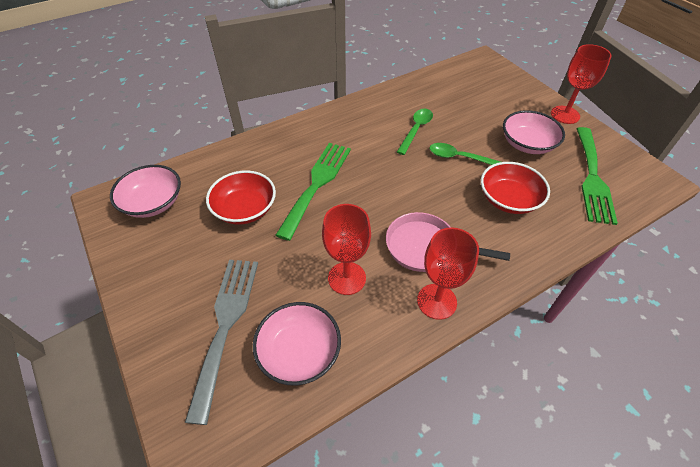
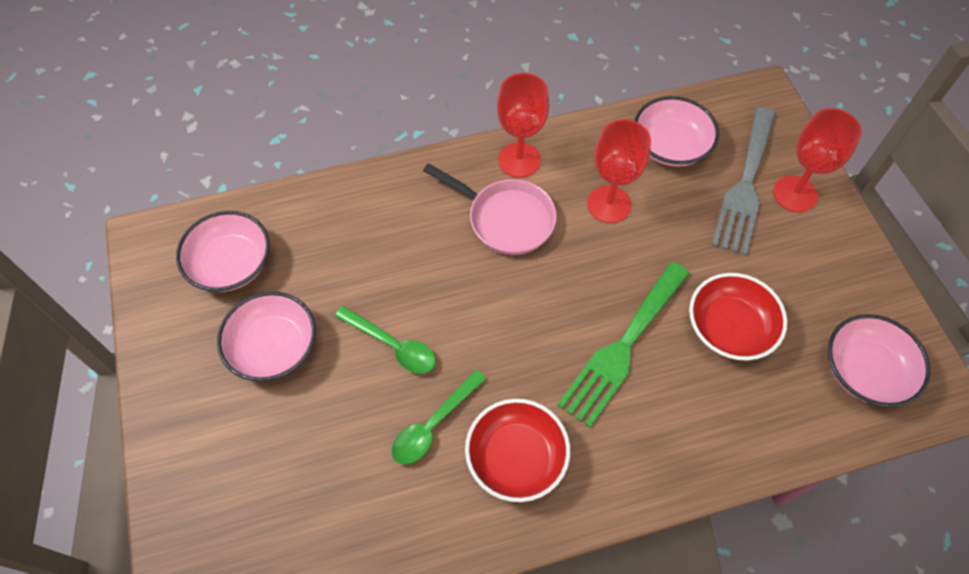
camera: 165 degrees left, 10 degrees up
red bowl [481,162,550,214] -> red bowl moved to [465,399,570,502]
red goblet [551,44,612,124] -> red goblet moved to [773,108,862,212]
green fork [576,127,618,225] -> pink bowl [176,211,270,292]

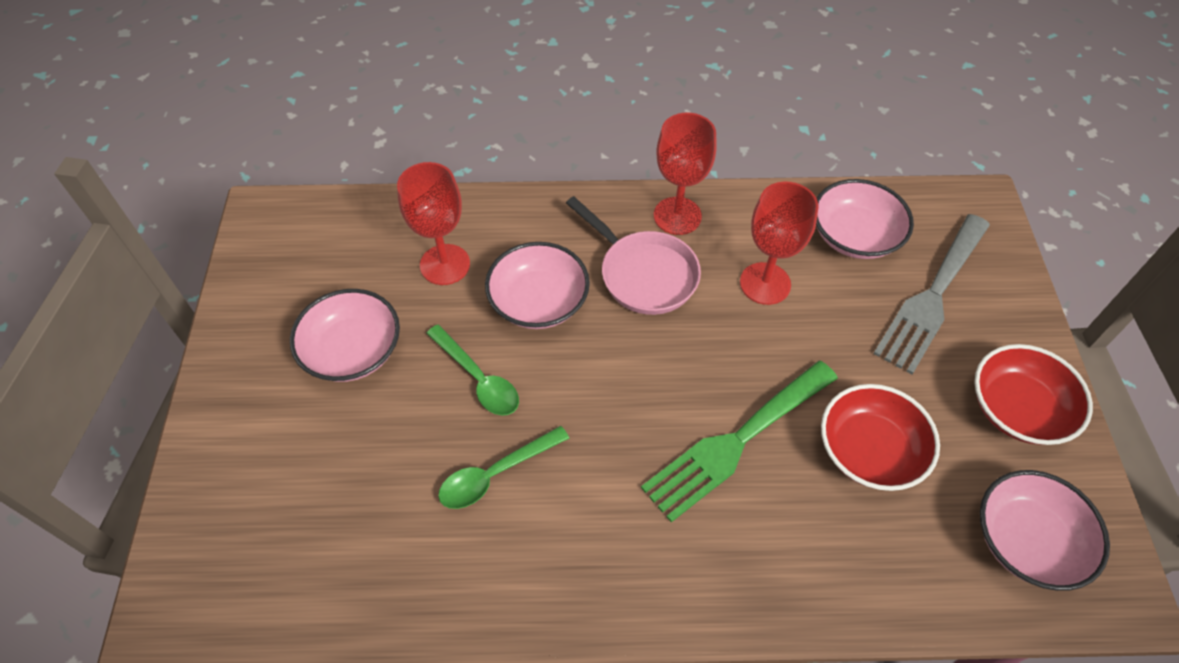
camera: 15 degrees right, 5 degrees down
pink bowl [176,211,270,292] -> pink bowl moved to [485,242,590,329]
red bowl [465,399,570,502] -> red bowl moved to [974,344,1093,445]
red goblet [773,108,862,212] -> red goblet moved to [397,162,470,285]

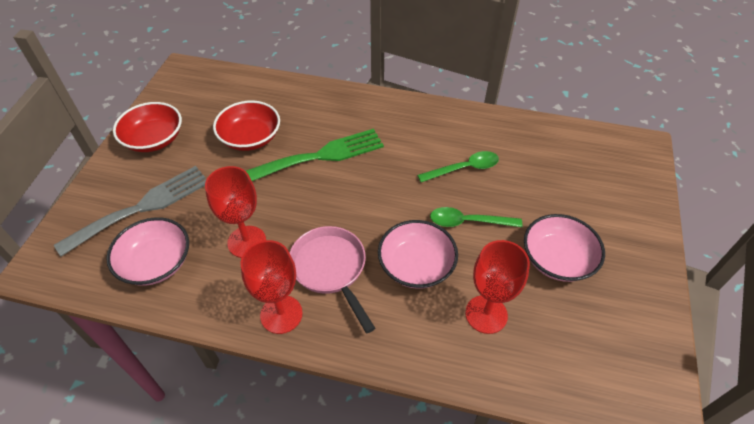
camera: 165 degrees left, 5 degrees down
green spoon [426,325,519,416] -> green spoon turned 60 degrees counterclockwise [430,207,522,227]
pink bowl [980,470,1110,591] -> none

